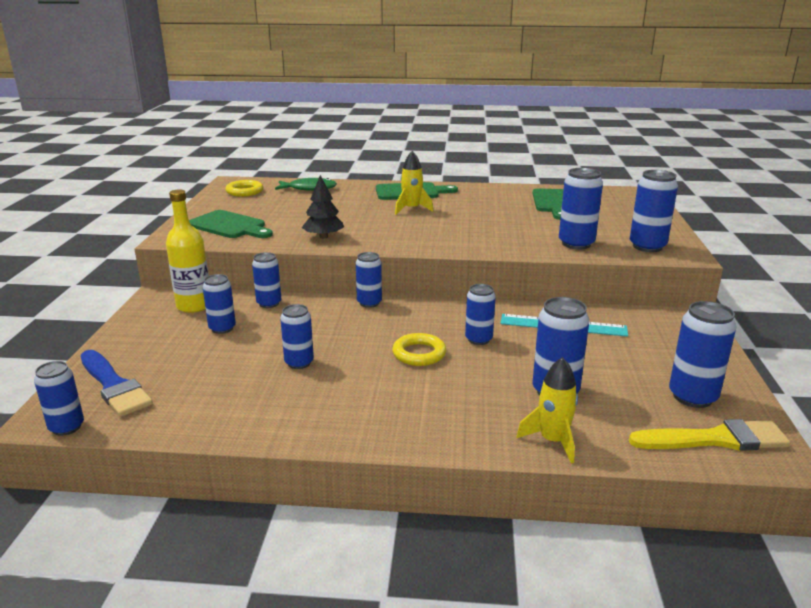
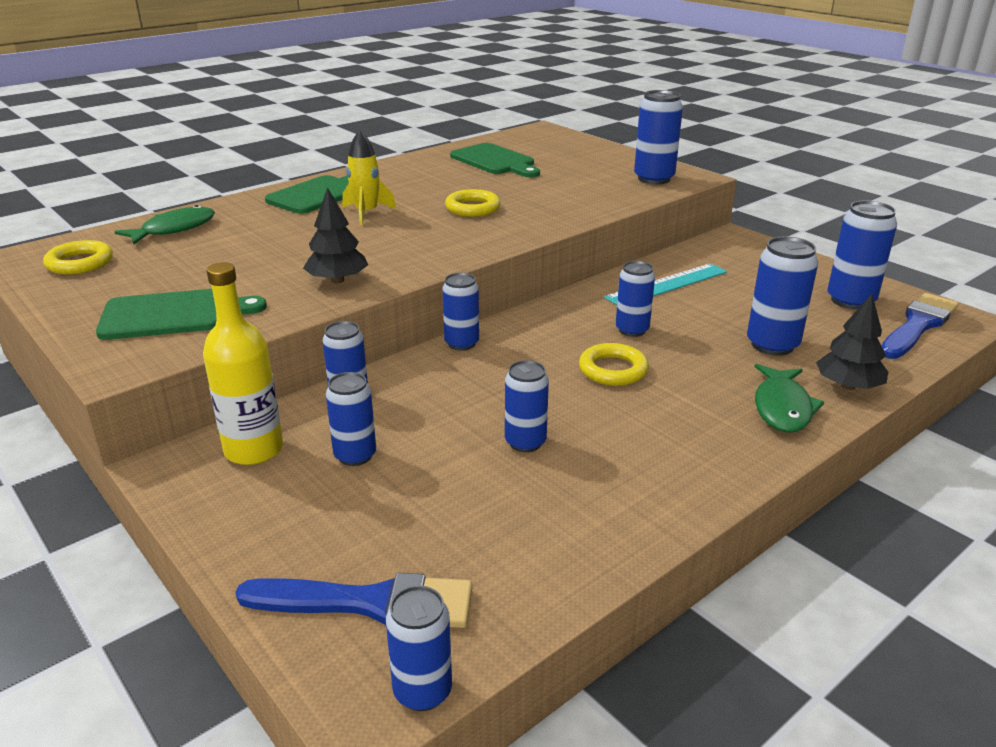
camera: 45 degrees left, 5 degrees up
yellow rocket [516,357,578,464] -> black tree [816,294,888,390]
blue can [559,168,603,249] -> none
yellow brush [629,419,790,451] -> blue brush [882,293,959,359]
none -> yellow ring [445,189,501,217]
none -> green fish [755,364,824,432]

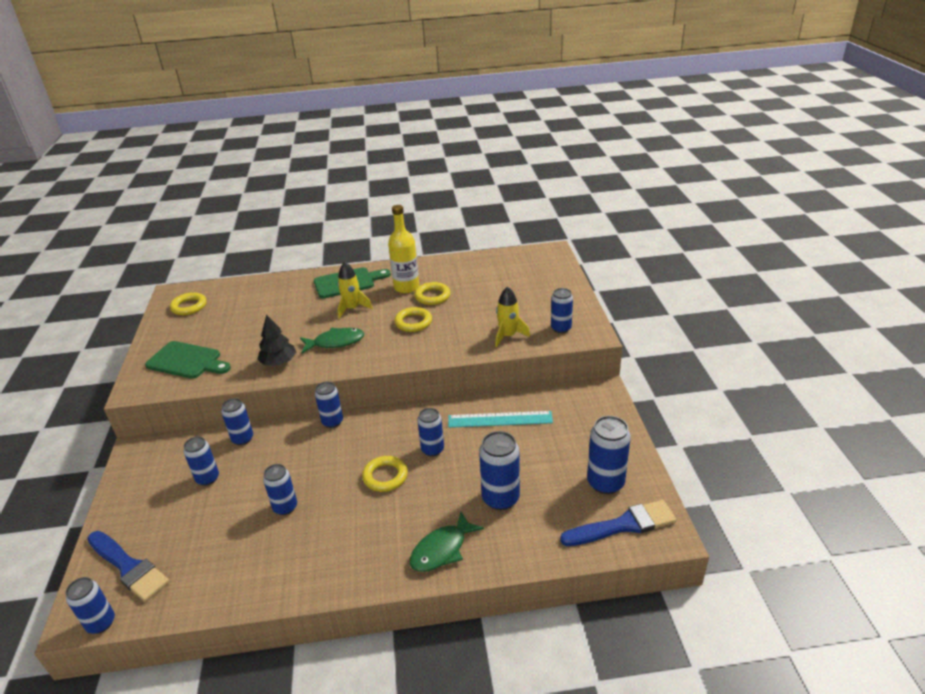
camera: 35 degrees right, 5 degrees up
green fish [114,205,215,245] -> green fish moved to [300,328,365,353]
yellow bottle [203,262,283,465] -> yellow bottle moved to [388,205,419,293]
green cutting board [450,143,540,178] -> none
blue can [634,90,683,184] -> blue can [551,288,573,333], size x0.67
black tree [816,294,888,390] -> none
none -> yellow ring [415,282,450,305]
none -> yellow rocket [495,286,530,347]

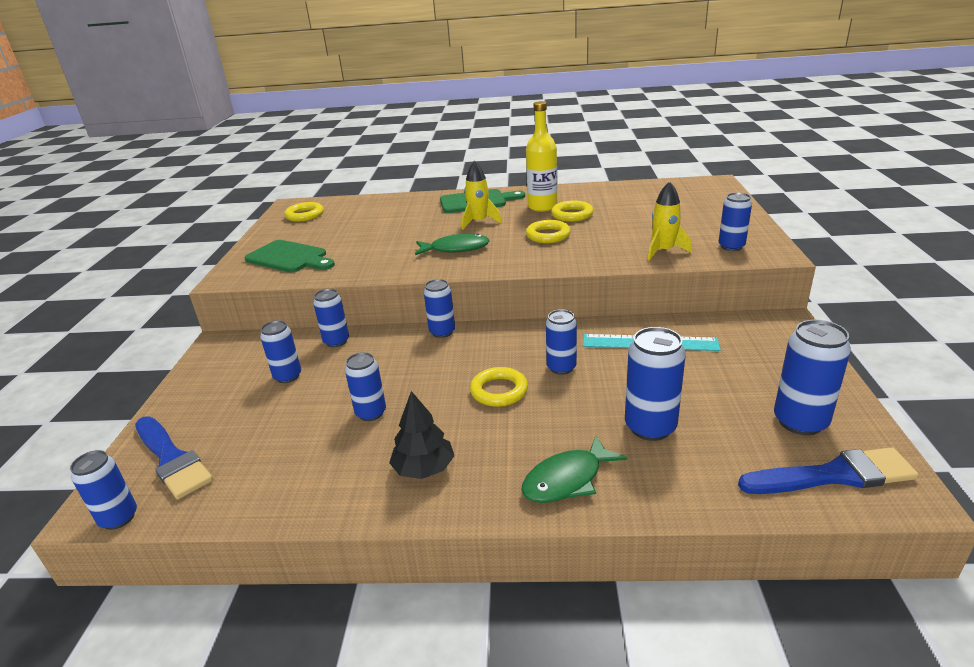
camera: 10 degrees right, 5 degrees down
black tree [257,314,296,366] -> black tree moved to [389,391,454,479]

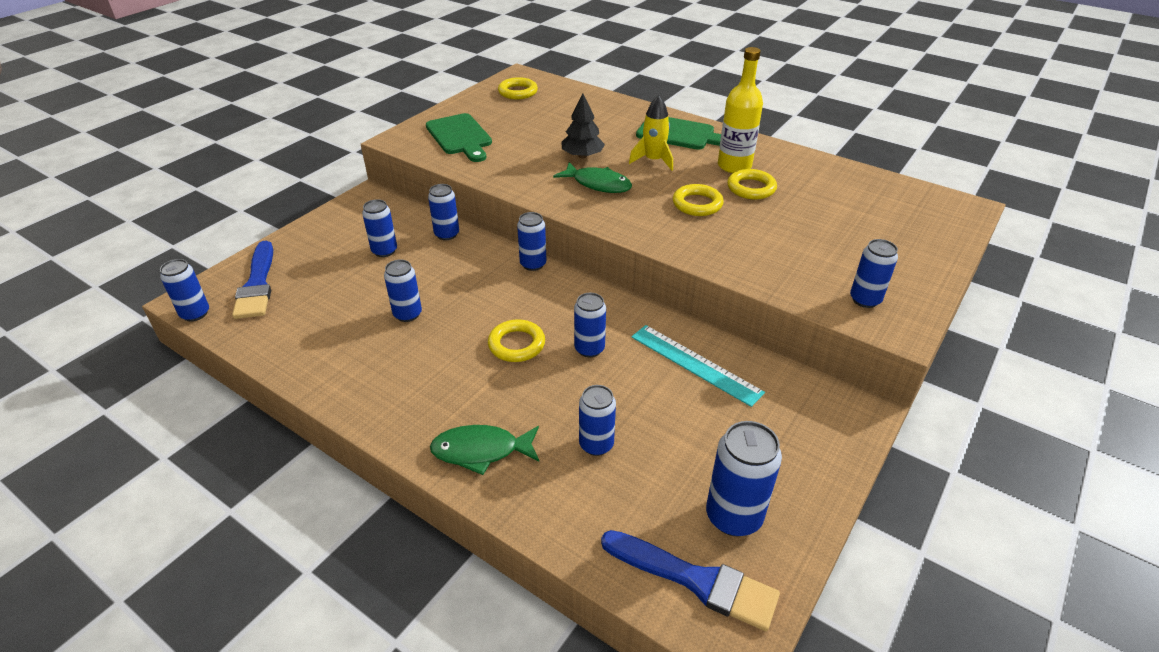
camera: 30 degrees right, 10 degrees up
black tree [389,391,454,479] -> black tree moved to [562,93,605,158]
blue can [625,327,686,441] -> blue can [579,385,616,456], size x0.67
yellow rocket [648,181,692,261] -> none

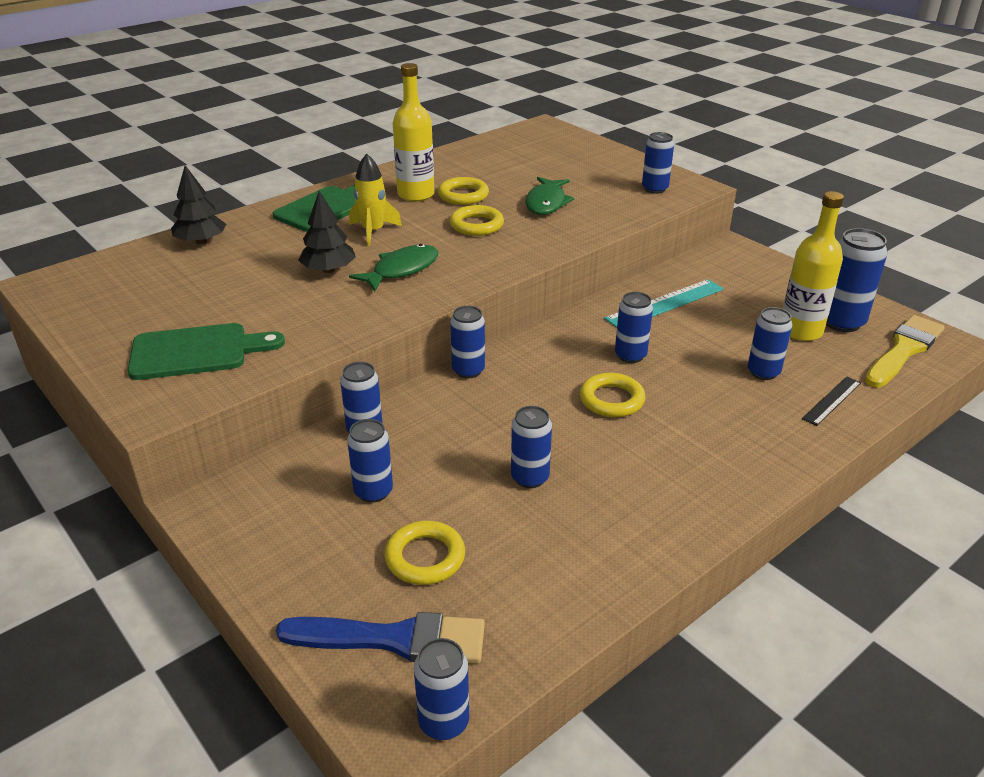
camera: 75 degrees left, 5 degrees down
green fish [430,425,539,475] -> green fish moved to [525,177,574,215]
yellow ring [498,77,538,99] -> yellow ring moved to [384,521,465,585]
blue brush [601,530,780,631] -> yellow brush [865,315,945,388]
none -> black tree [171,165,226,244]
none -> yellow bottle [783,191,844,341]
none -> black ruler [802,376,861,426]

